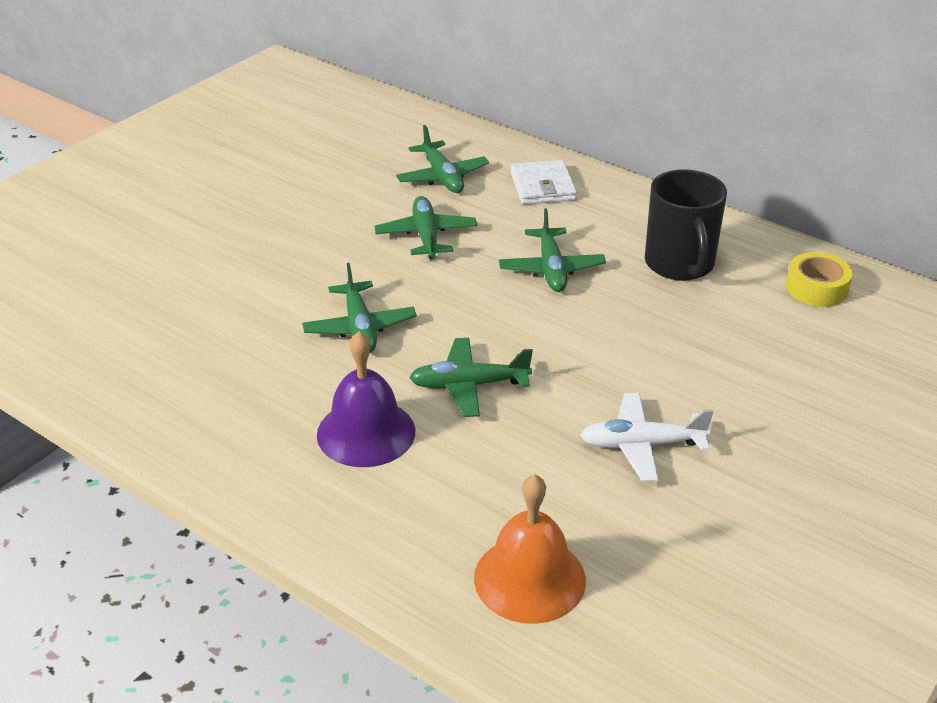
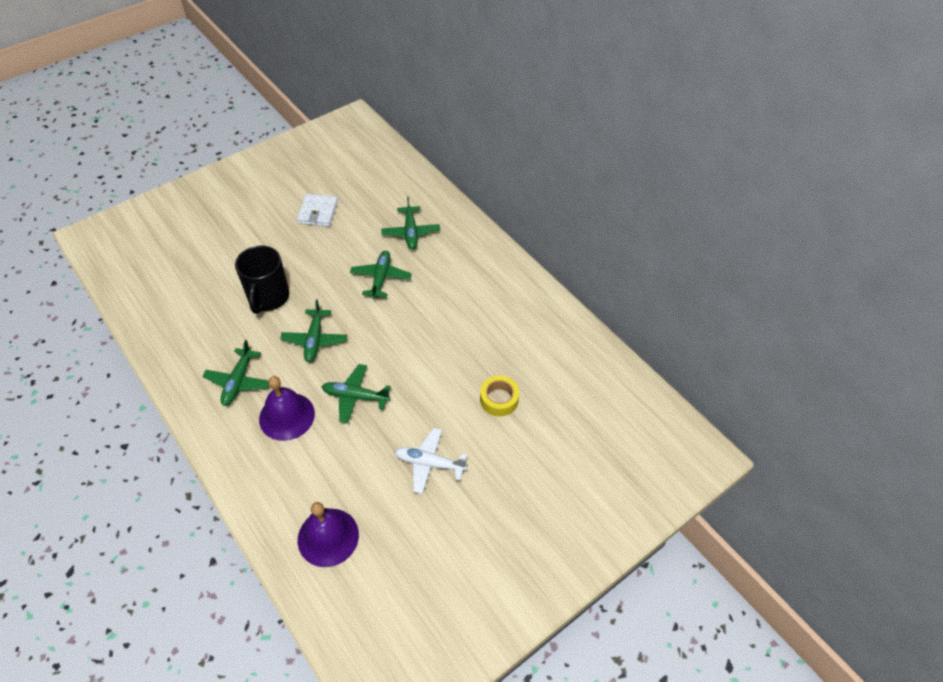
camera: 15 degrees right, 15 degrees up
orange bell [474,474,586,624] -> purple bell [298,502,359,567]
green plane [499,208,606,292] -> green plane moved to [202,340,269,406]
white wallet [511,160,577,205] -> white wallet moved to [297,194,338,227]
black mug [645,169,727,281] -> black mug moved to [235,246,289,314]
yellow tape [786,252,853,307] -> yellow tape moved to [480,376,519,417]

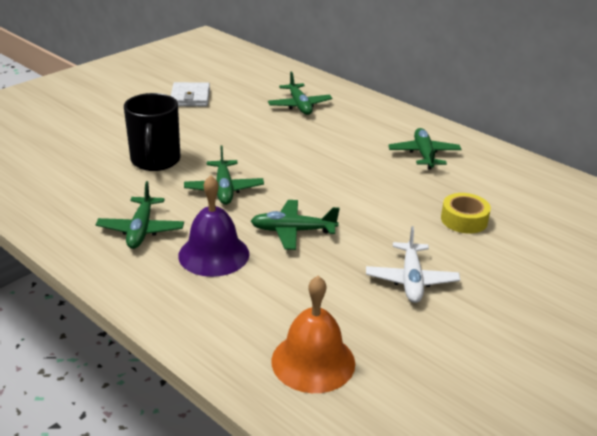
camera: 10 degrees left, 20 degrees down
purple bell [298,502,359,567] -> orange bell [271,276,355,393]
green plane [350,251,412,299] -> green plane moved to [388,128,462,170]
white plane [395,428,467,494] -> white plane turned 90 degrees counterclockwise [366,226,460,303]

